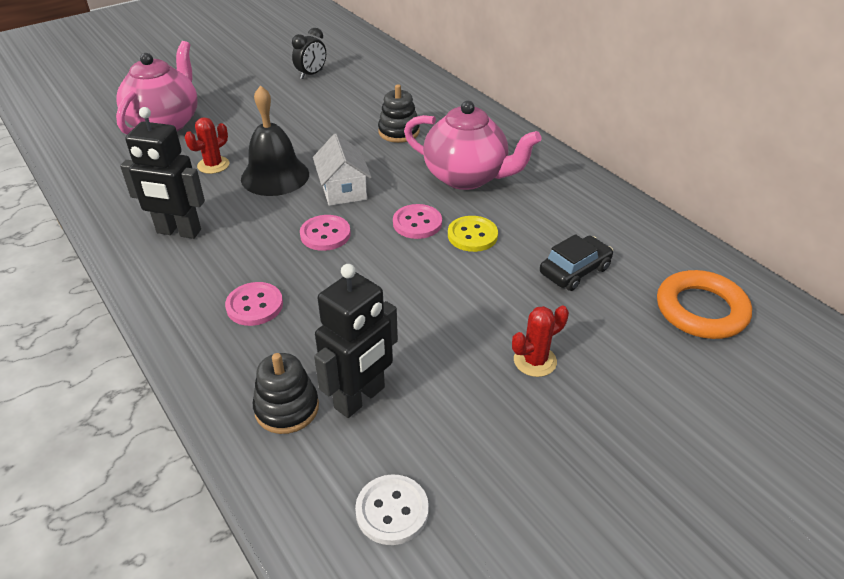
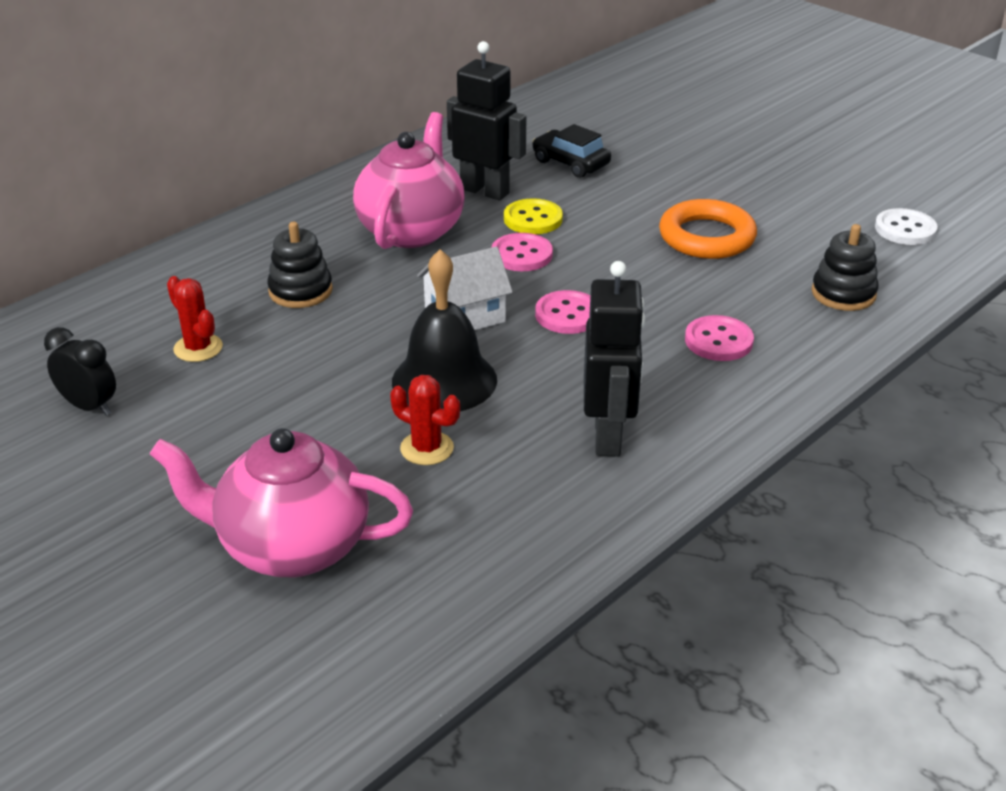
camera: 100 degrees left, 5 degrees down
black robot [314,264,398,418] -> black robot moved to [447,41,526,201]
red cactus [512,306,569,377] -> red cactus moved to [167,276,223,362]
orange ring [657,270,752,339] -> orange ring moved to [659,199,757,259]

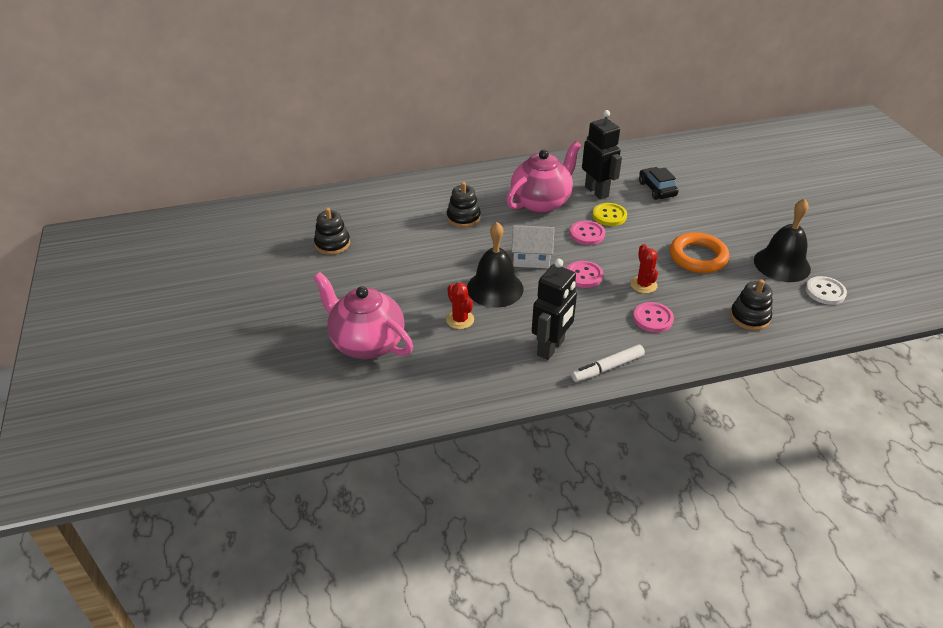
camera: 30 degrees right, 5 degrees up
black clock [44,327,116,416] -> black stacking toy [314,208,350,255]
red cactus [167,276,223,362] -> red cactus moved to [630,244,658,293]
none -> white marker [571,345,645,382]
none -> black bell [754,198,811,282]

